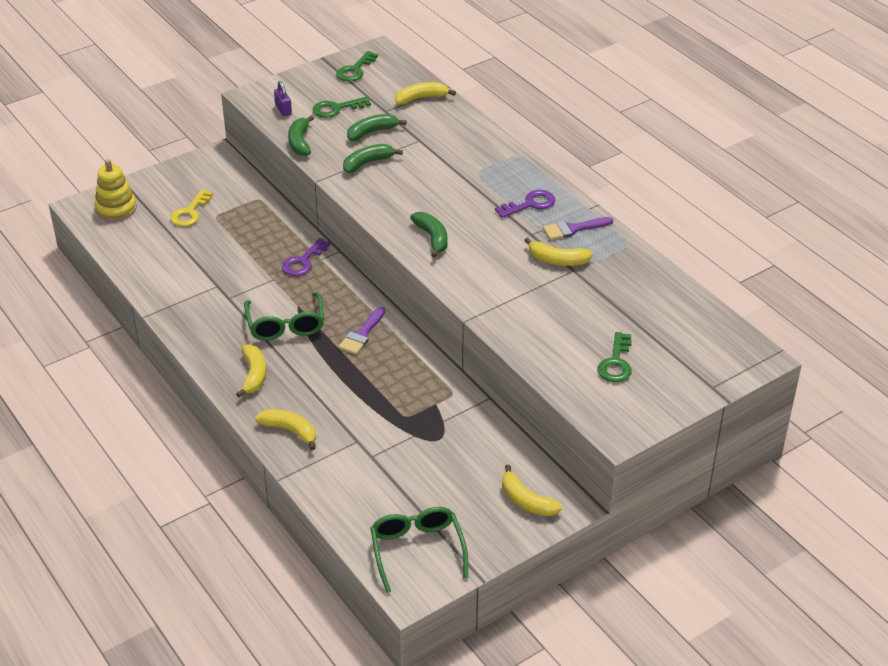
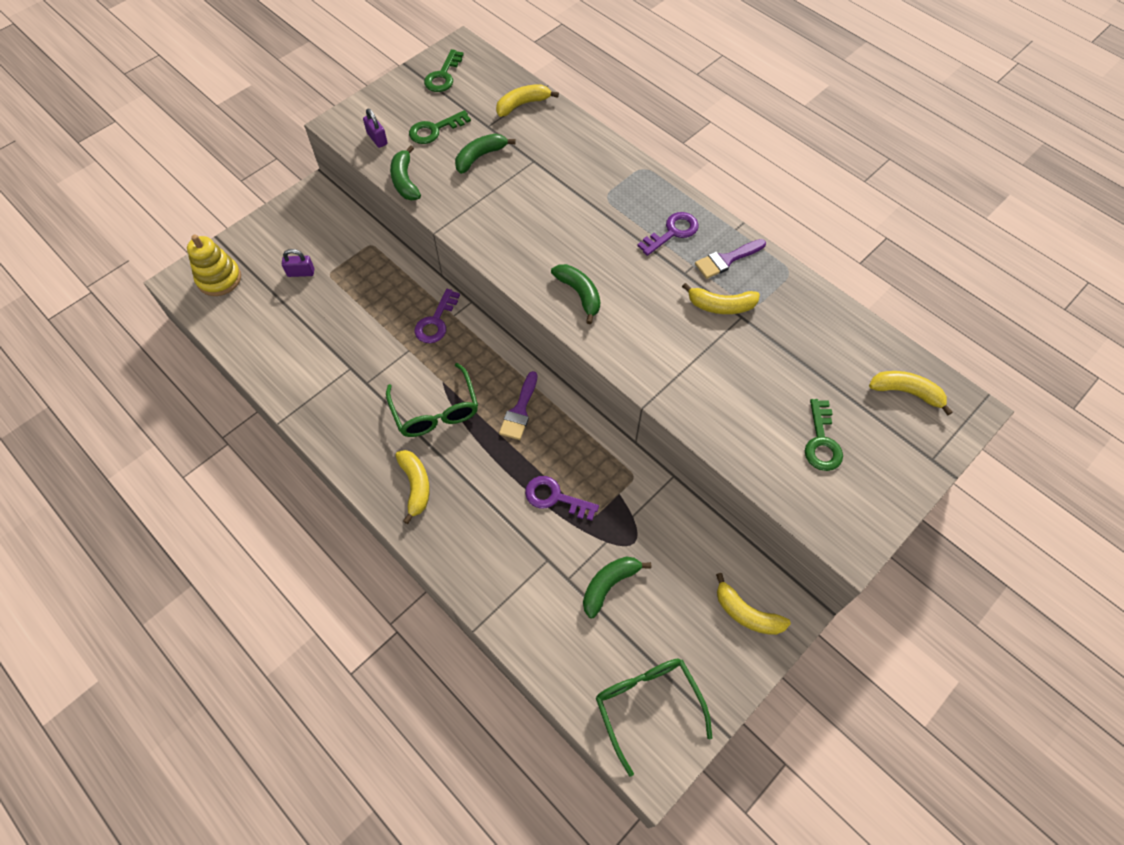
camera: 10 degrees left, 20 degrees up
yellow key [170,189,213,227] -> purple padlock [282,249,314,277]
yellow banana [255,409,316,450] -> yellow banana moved to [869,371,953,416]
green banana [343,144,403,173] -> green banana moved to [583,557,651,618]
none -> purple key [525,476,599,521]

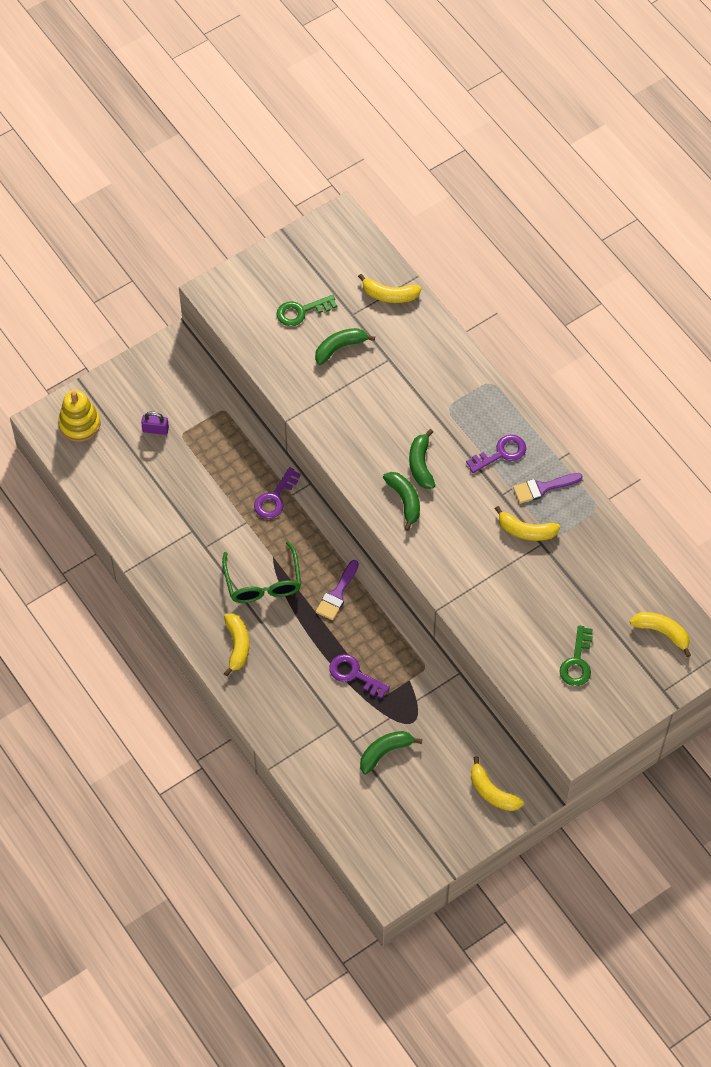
camera: 10 degrees right, 0 degrees up
purple padlock [363,109,388,148] -> none
green banana [390,145,421,200] -> green banana moved to [409,429,435,489]
green key [424,49,464,92] -> none
yellow banana [496,84,559,117] -> yellow banana turned 150 degrees counterclockwise [358,274,421,303]
green glasses [596,659,712,777] -> none

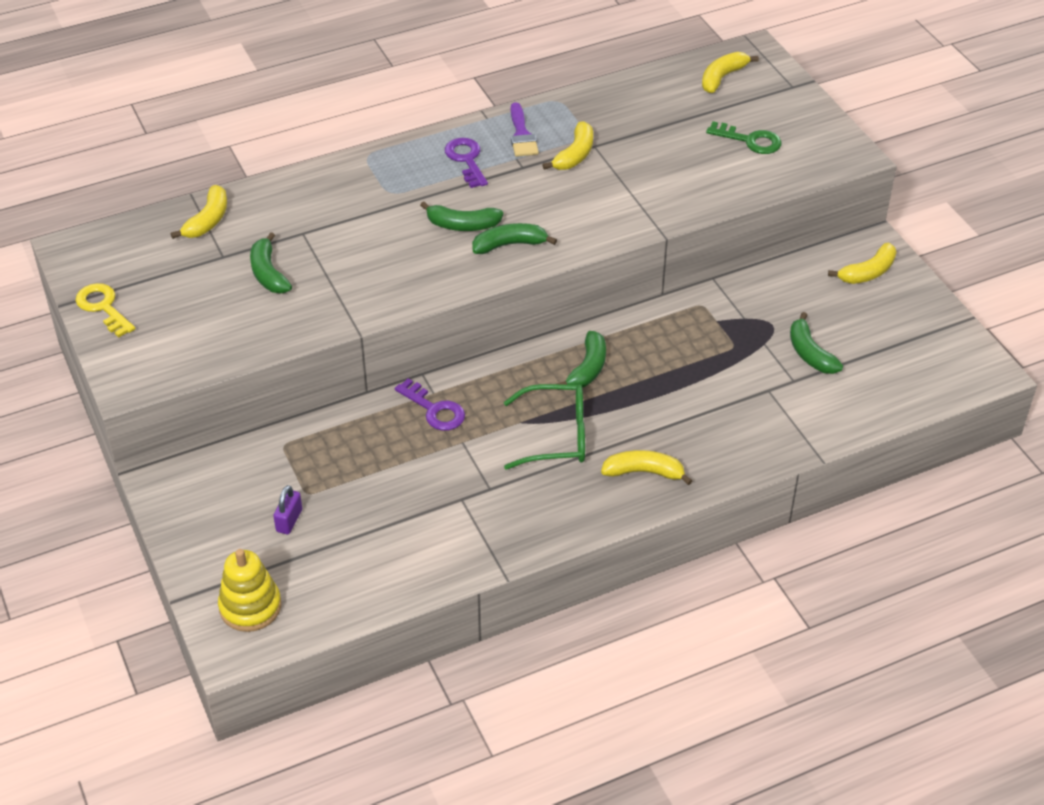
camera: 80 degrees left, 15 degrees down
green key [277,295,337,326] -> none
purple brush [316,560,359,620] -> green banana [557,331,606,390]
purple key [329,654,390,699] -> none
none -> yellow key [75,283,135,338]

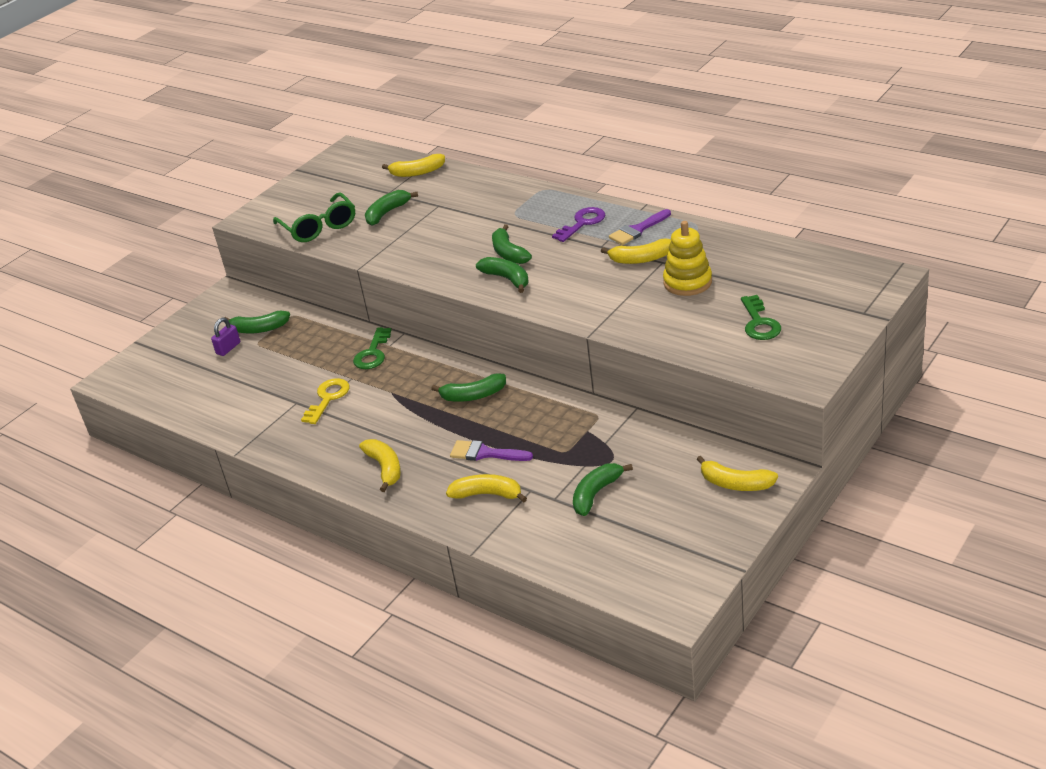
camera: 65 degrees right, 10 degrees down
yellow key [75,283,135,338] -> yellow key moved to [301,378,350,424]
yellow stacking toy [218,549,281,632] -> yellow stacking toy moved to [663,221,712,296]
purple padlock [273,485,302,534] -> purple padlock turned 45 degrees counterclockwise [211,318,240,356]
purple key [395,378,465,431] -> green key [353,327,391,369]
green glasses [504,384,585,470] -> green glasses moved to [273,192,355,242]
yellow banana [702,52,759,93] -> yellow banana moved to [446,474,527,503]
none -> green banana [225,311,290,334]
none -> purple brush [450,440,533,461]

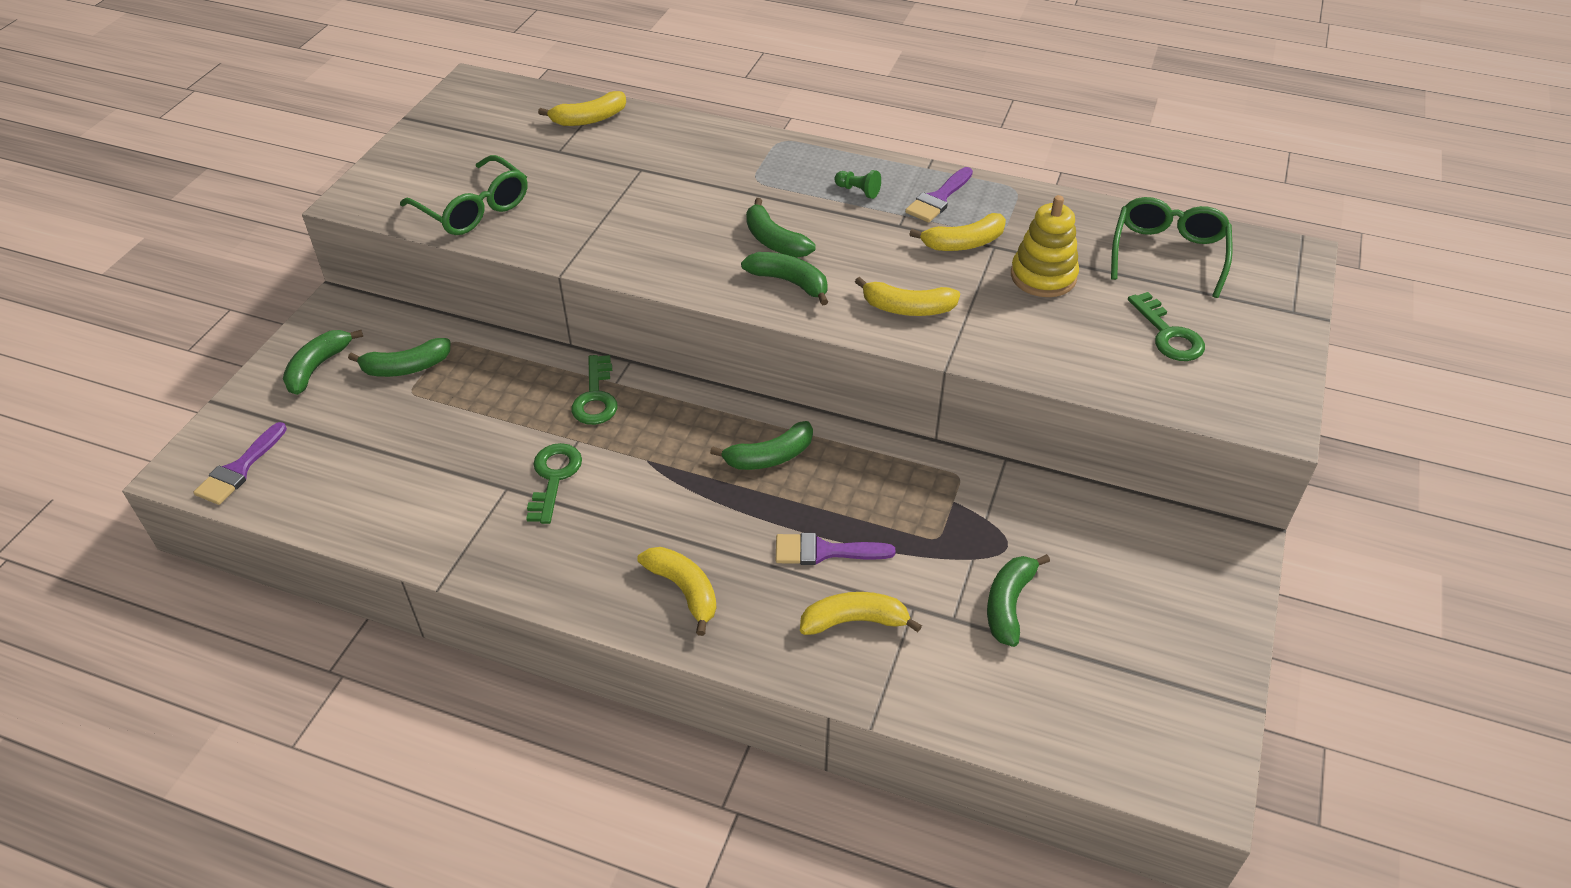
camera: 20 degrees left, 10 degrees up
purple padlock [211,318,240,356] -> none
yellow key [301,378,350,424] -> green key [526,443,582,524]
green banana [365,190,418,225] -> green banana moved to [283,330,363,395]
purple key [552,207,605,242] -> green pawn [834,170,881,199]
yellow banana [697,456,778,491] -> yellow banana moved to [855,277,960,316]
none -> purple brush [194,422,287,505]
none -> green glasses [1111,197,1233,298]

